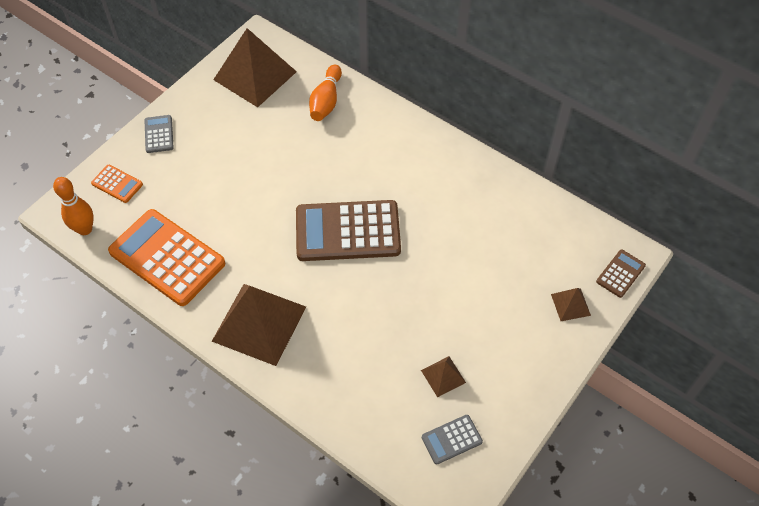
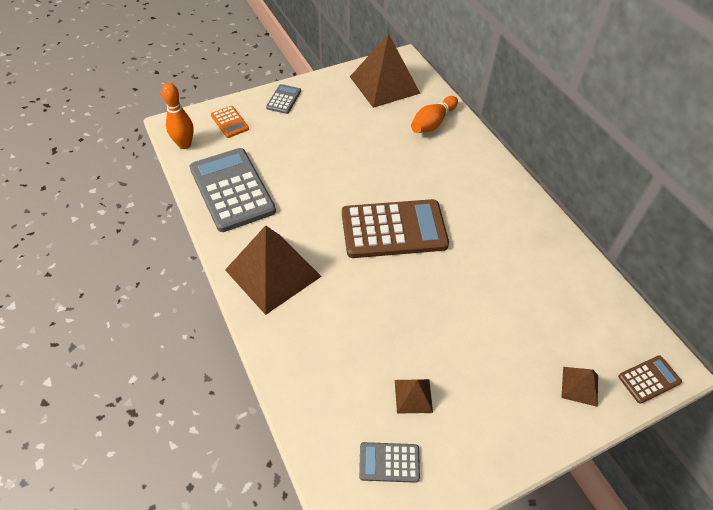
camera: 25 degrees right, 5 degrees down
orange calculator [108,209,225,306] -> grey calculator [190,148,276,232]
brown calculator [296,200,401,261] -> brown calculator turned 150 degrees clockwise [342,199,449,258]

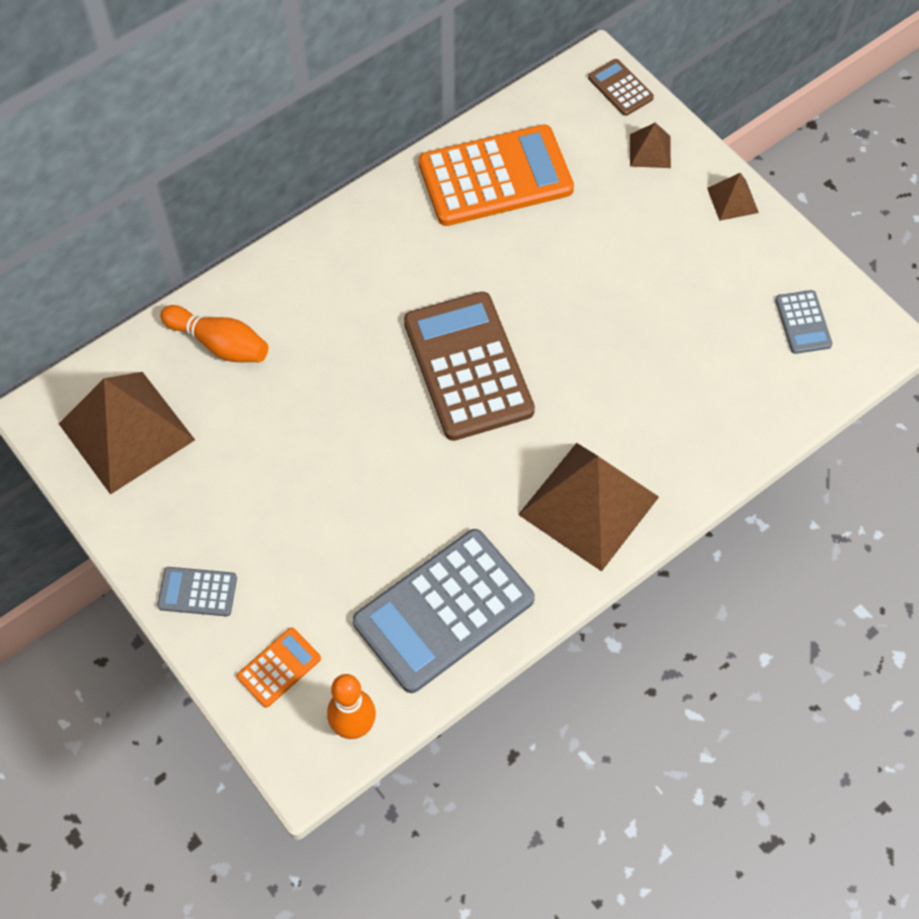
camera: 100 degrees left, 10 degrees up
brown pyramid [395,379,433,414] -> brown pyramid moved to [707,173,759,221]
none -> orange calculator [419,124,574,226]

